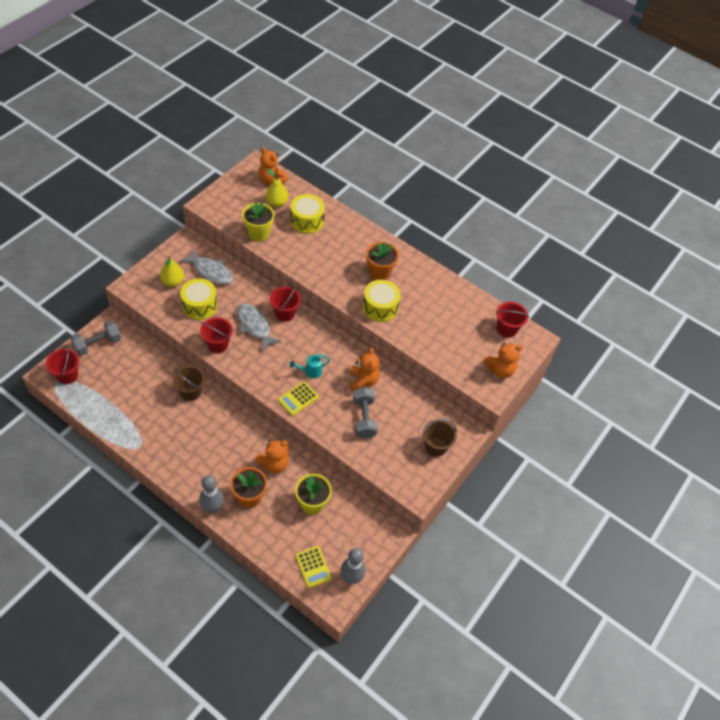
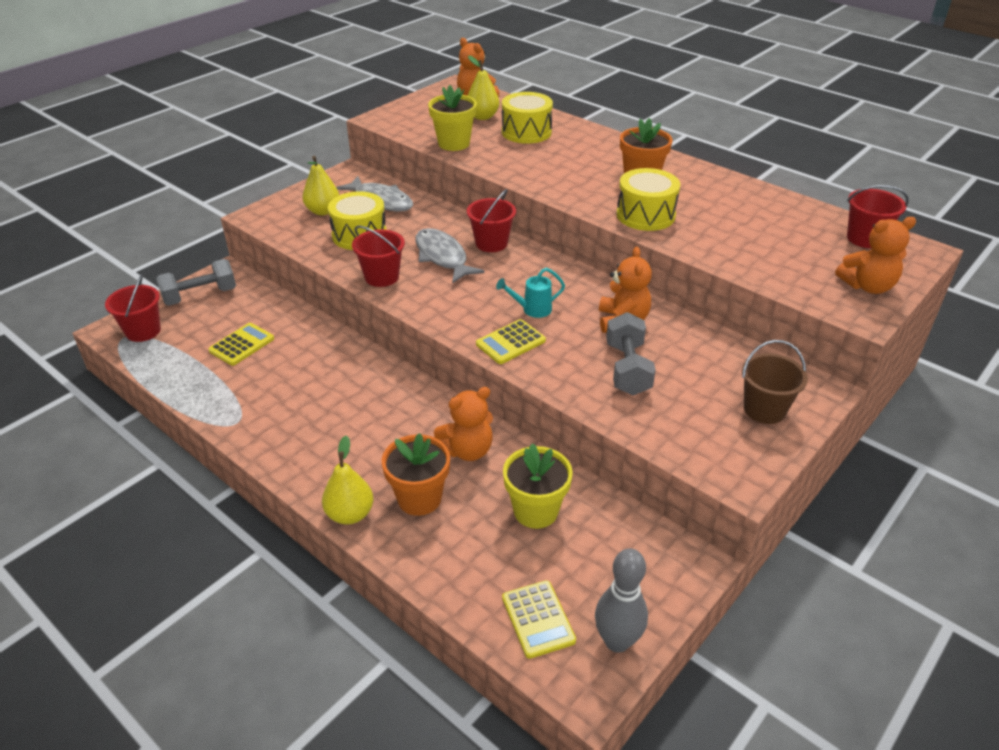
camera: 10 degrees right, 15 degrees down
brown bucket [172,365,205,401] -> none
grey bowling pin [199,475,224,513] -> yellow pear [322,435,373,524]
none -> yellow calculator [209,323,274,366]

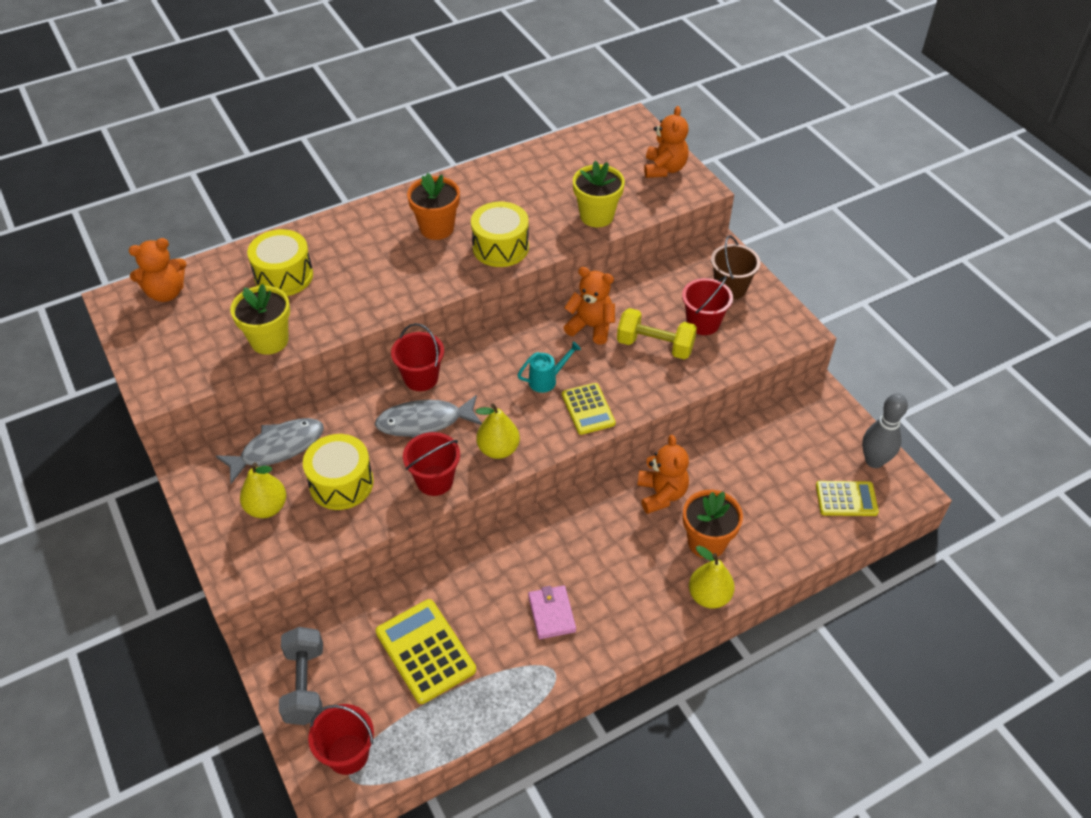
camera: 70 degrees left, 10 degrees up
yellow calculator [209,323,274,366] -> yellow calculator [376,599,476,704], size x1.52
yellow pear [468,56,499,120] -> yellow pear moved to [476,403,520,459]
turquoise watering can [496,268,565,318] -> turquoise watering can turned 120 degrees counterclockwise [518,341,581,393]
yellow flower pot [503,443,573,529] -> yellow flower pot moved to [573,161,625,227]
grey dumbbell [606,312,656,395] -> yellow dumbbell [617,308,697,359]
red bucket [847,185,909,248] -> red bucket moved to [682,276,733,335]
none -> pink wallet [528,585,576,639]

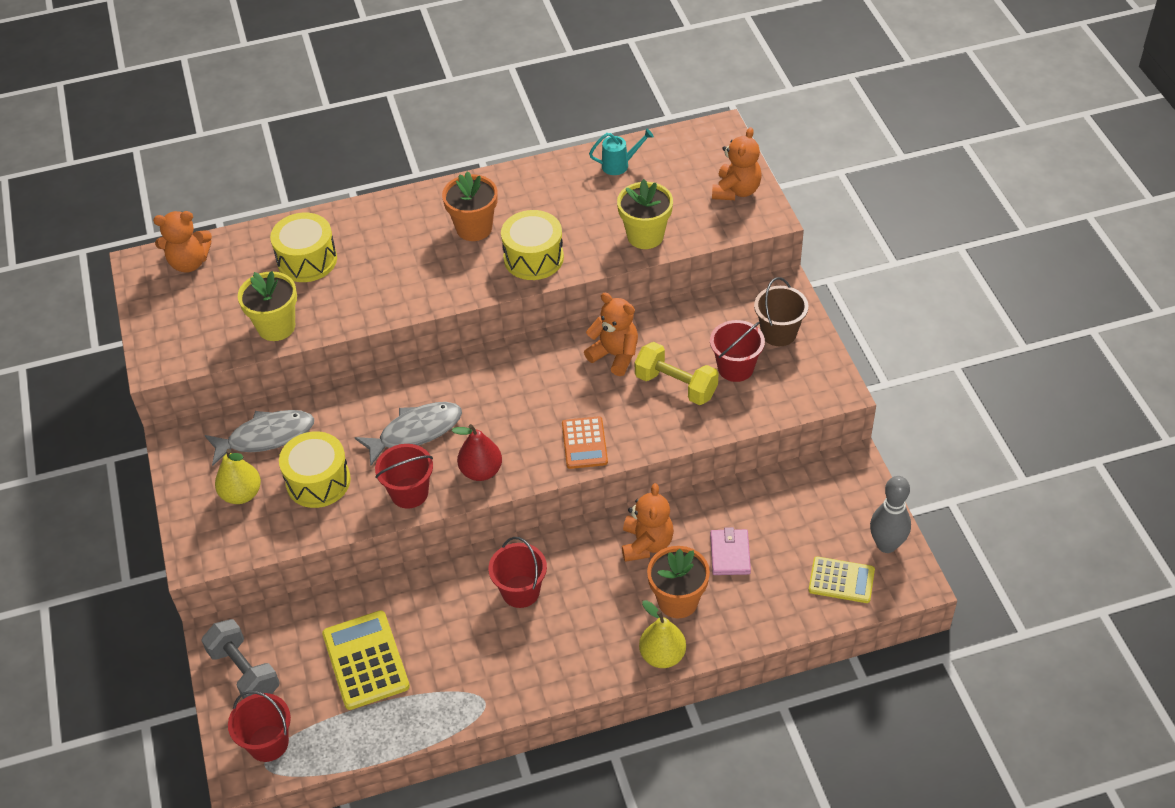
camera: 15 degrees right, 0 degrees up
grey dumbbell [279,627,323,725] -> grey dumbbell turned 45 degrees counterclockwise [201,619,280,699]
grey fish [375,395,482,438] -> grey fish turned 150 degrees clockwise [355,402,462,466]
red bucket [391,323,444,391] -> red bucket moved to [488,537,547,608]
yellow pear [476,403,520,459] -> red pear [452,424,502,481]
turquoise watering can [518,341,581,393] -> turquoise watering can moved to [589,128,654,175]
pink wallet [528,585,576,639] -> pink wallet moved to [710,527,751,575]
yellow calculator [562,383,616,435] -> orange calculator [562,416,608,469]

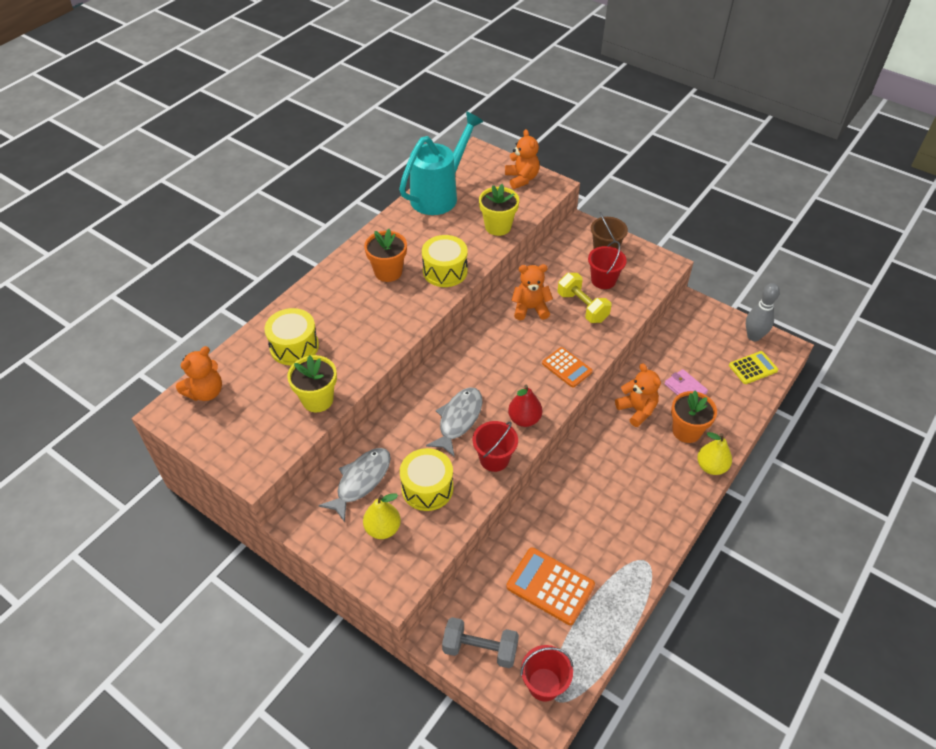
camera: 40 degrees left, 0 degrees up
yellow calculator [322,610,410,710] -> orange calculator [506,548,595,625]
red bucket [488,537,547,608] -> none
turquoise watering can [589,128,654,175] -> turquoise watering can [399,111,483,215], size x2.45
yellow dumbbell [635,342,719,405] -> yellow dumbbell turned 60 degrees clockwise [558,273,611,323]

